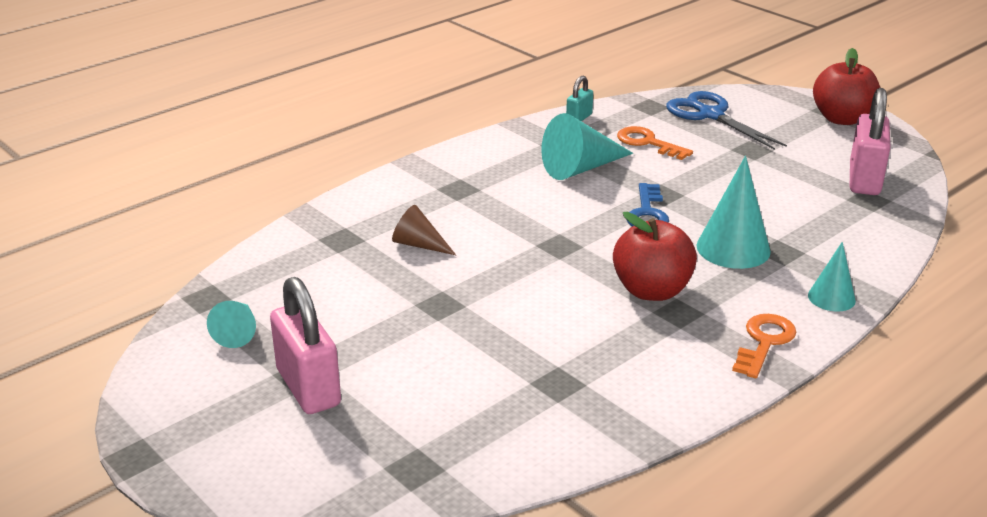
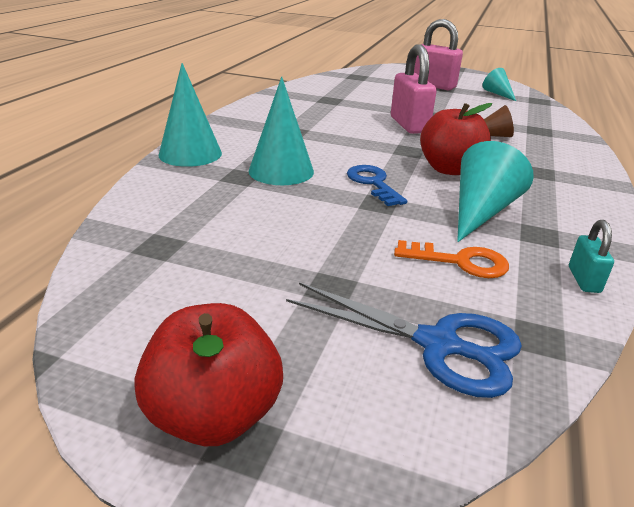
camera: 150 degrees right, 0 degrees up
red apple [613,212,697,301] -> red apple moved to [420,103,492,175]
orange key [732,314,796,378] -> none
turquoise cone [808,242,856,311] -> turquoise cone [158,63,222,167], size x1.68
pink padlock [850,88,891,195] -> pink padlock moved to [391,45,437,134]

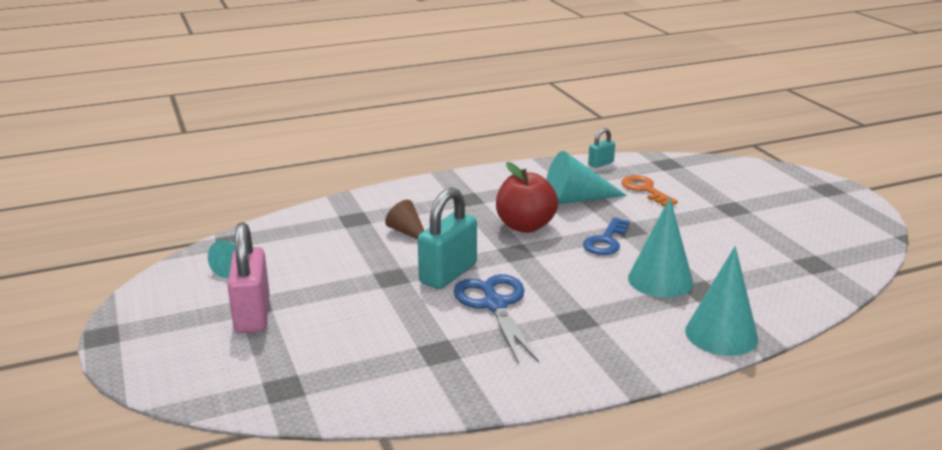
camera: 130 degrees left, 5 degrees down
red apple [134,303,283,446] -> none
blue scissors [286,282,522,398] -> blue scissors moved to [454,274,539,364]
pink padlock [391,45,437,134] -> turquoise padlock [418,187,477,289]

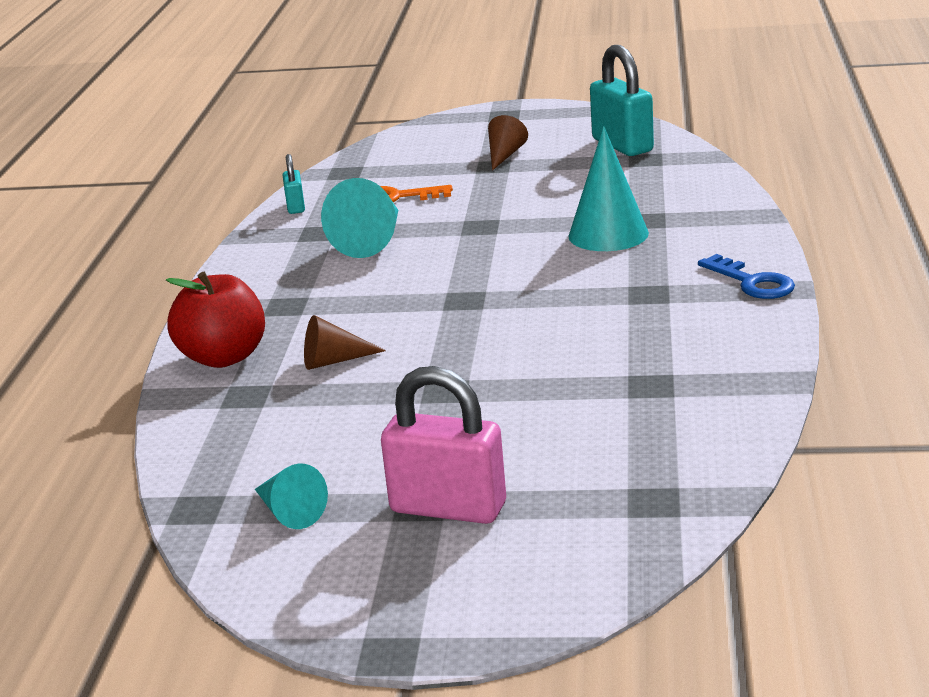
camera: 60 degrees left, 0 degrees up
turquoise padlock [418,187,477,289] -> turquoise padlock moved to [590,45,654,156]
blue scissors [454,274,539,364] -> none
red apple [496,162,558,233] -> red apple moved to [166,272,265,368]
blue key [583,217,630,255] -> blue key moved to [698,254,795,299]
turquoise cone [685,246,758,356] -> none
none -> brown cone [488,115,528,171]

